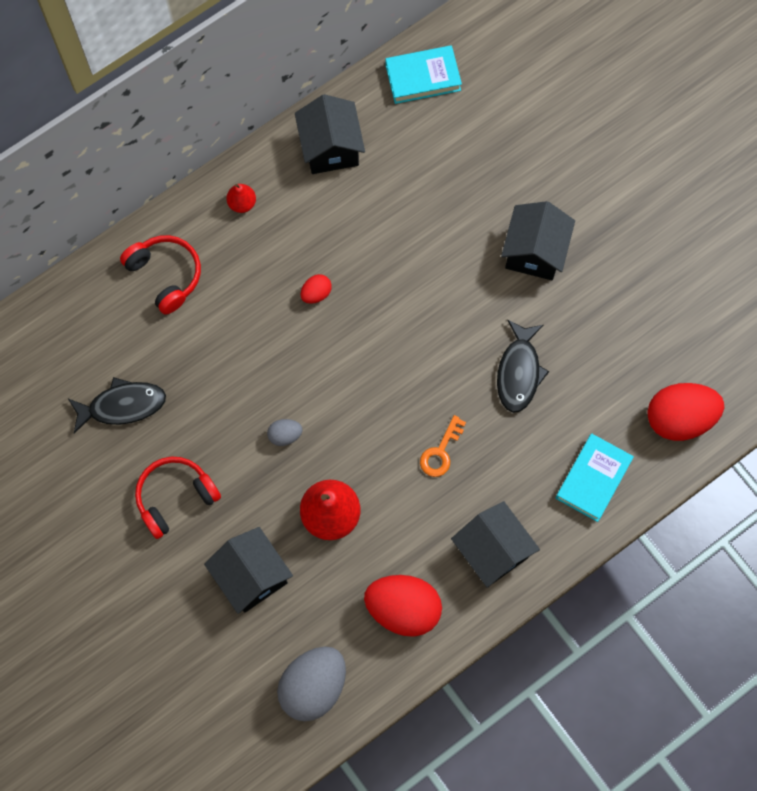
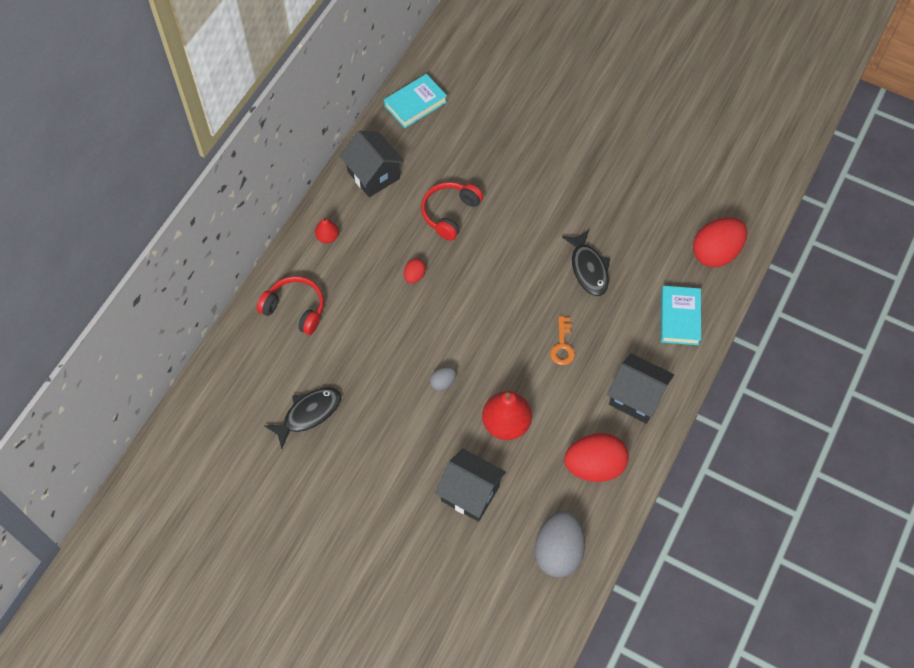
camera: 25 degrees left, 10 degrees down
red headphones [135,457,221,539] -> red headphones moved to [421,182,483,241]
black house [501,201,575,280] -> none

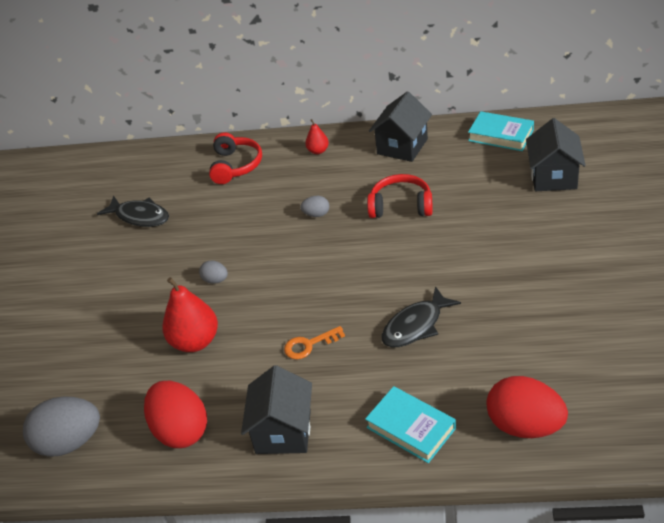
camera: 70 degrees right, 20 degrees down
red egg [404,258,426,284] -> grey egg [300,196,329,217]
black house [435,448,506,522] -> black house moved to [526,118,586,191]
turquoise book [661,286,701,345] -> turquoise book turned 60 degrees clockwise [365,386,456,463]

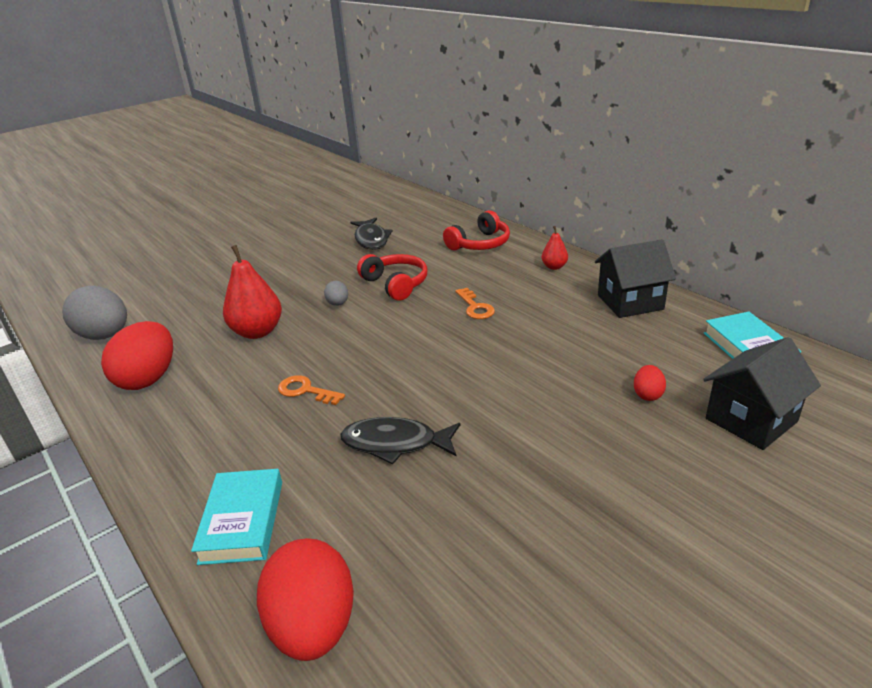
camera: 45 degrees right, 10 degrees down
black house [241,365,312,454] -> none
grey egg [300,196,329,217] -> orange key [456,288,495,319]
red headphones [367,174,433,218] -> red headphones moved to [357,254,428,300]
none -> red egg [634,365,666,401]

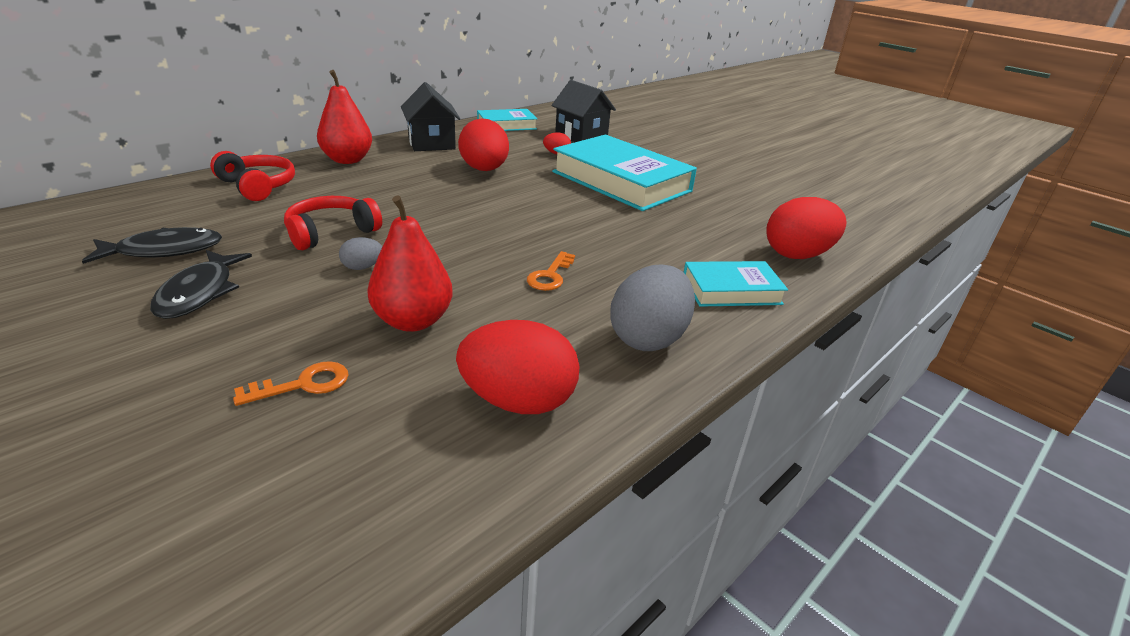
camera: 100 degrees left, 0 degrees up
grey egg [62,286,127,340] -> grey egg moved to [610,264,695,351]
black fish [340,417,460,464] -> black fish moved to [150,250,252,319]
orange key [456,288,495,319] -> orange key moved to [233,361,349,406]
red pear [542,226,568,270] -> red pear [317,70,372,164], size x1.93
none -> red egg [458,118,509,171]
none -> turquoise book [552,135,697,211]

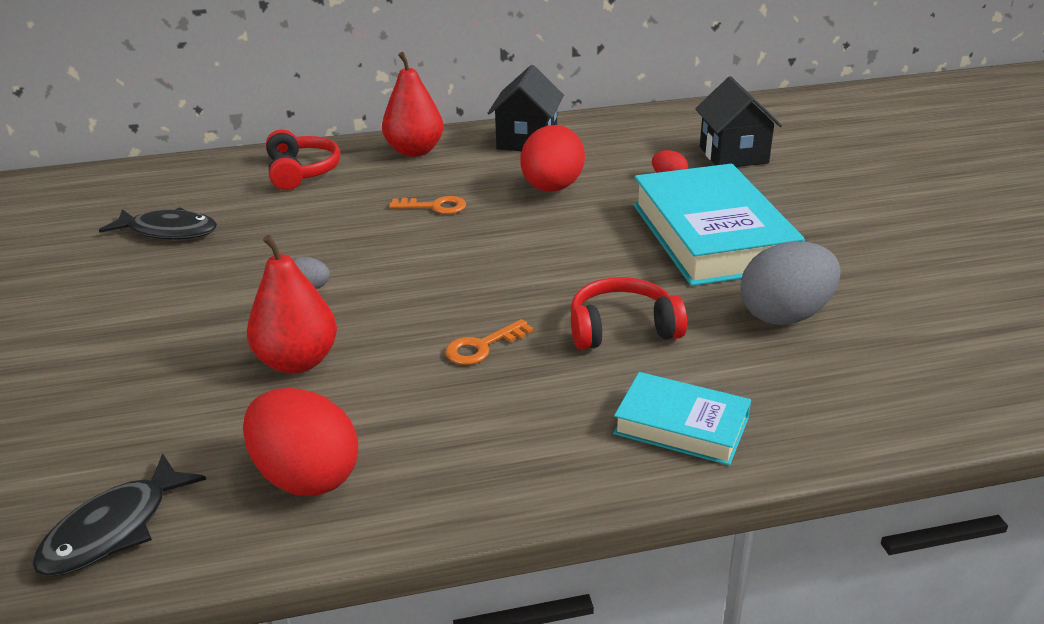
camera: 35 degrees right, 0 degrees up
black fish [150,250,252,319] -> black fish moved to [32,453,206,576]
orange key [233,361,349,406] -> orange key moved to [389,196,466,214]
red headphones [284,196,382,250] -> red headphones moved to [570,277,687,350]
turquoise book [477,109,537,131] -> none
grey egg [610,264,695,351] -> grey egg moved to [740,241,841,325]
red egg [766,197,846,259] -> none

